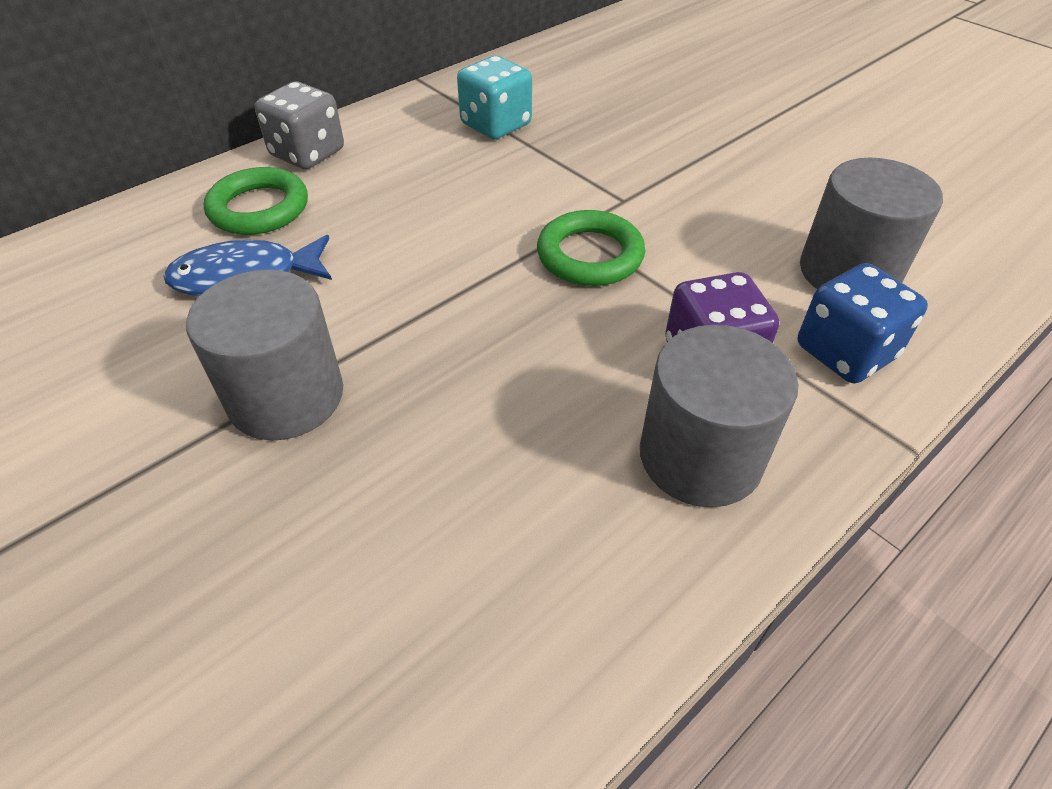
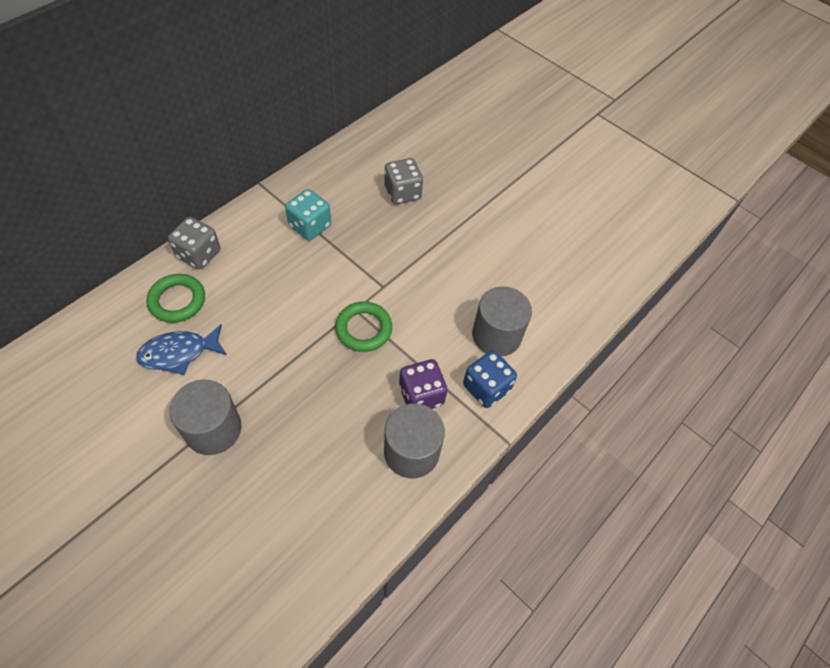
camera: 10 degrees left, 10 degrees up
none -> grey dice [384,158,423,204]

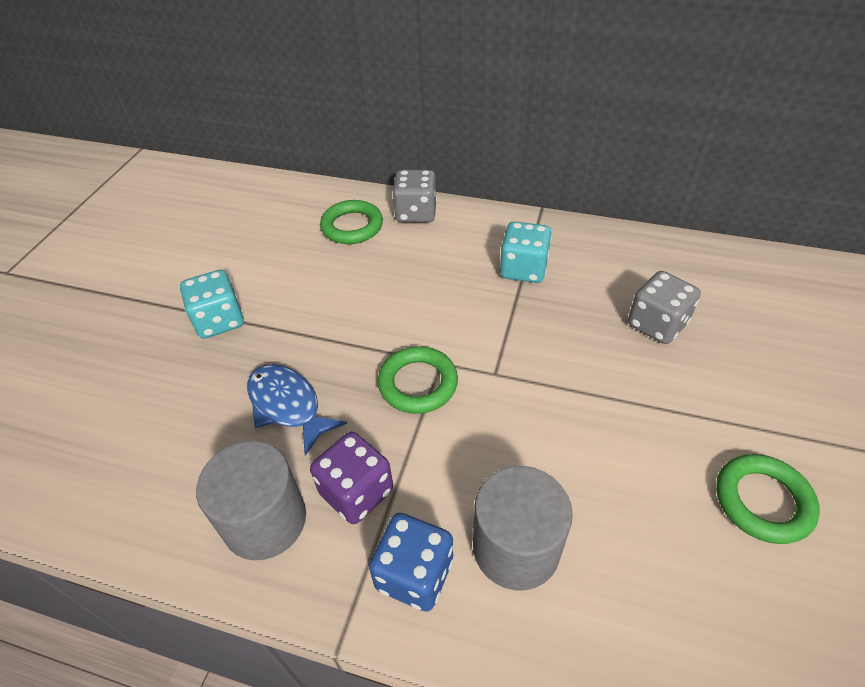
camera: 70 degrees right, 10 degrees down
blue fish [136,324,227,375] -> blue fish moved to [247,364,347,456]
grey cylinder [169,379,241,455] -> turquoise dice [180,270,244,339]
none -> green ring [716,454,820,544]

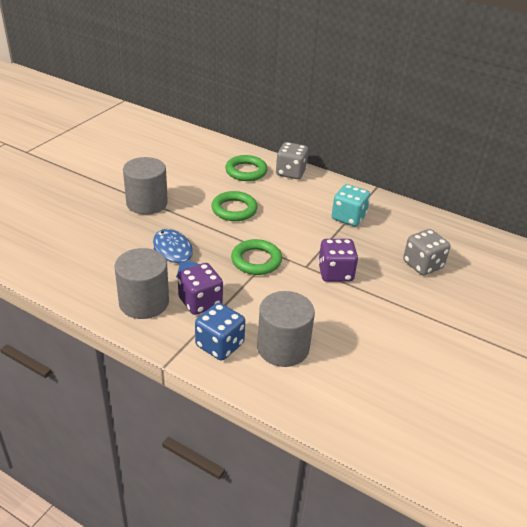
camera: 10 degrees right, 10 degrees down
turquoise dice [180,270,244,339] -> grey cylinder [123,157,168,215]
green ring [716,454,820,544] -> green ring moved to [211,191,258,221]
none -> purple dice [318,239,358,282]

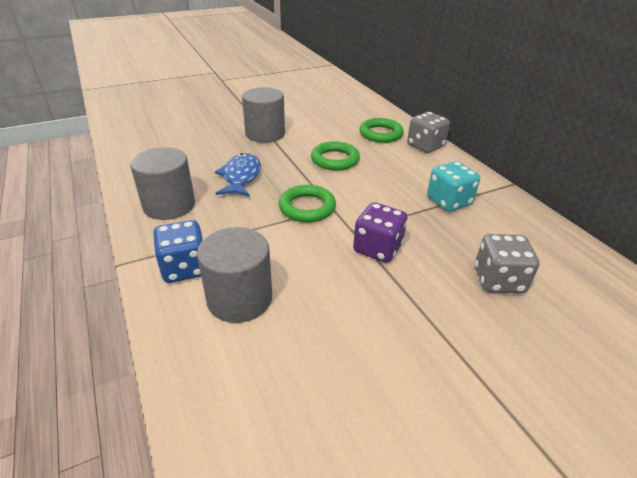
camera: 35 degrees right, 0 degrees up
purple dice [178,263,223,315] -> none

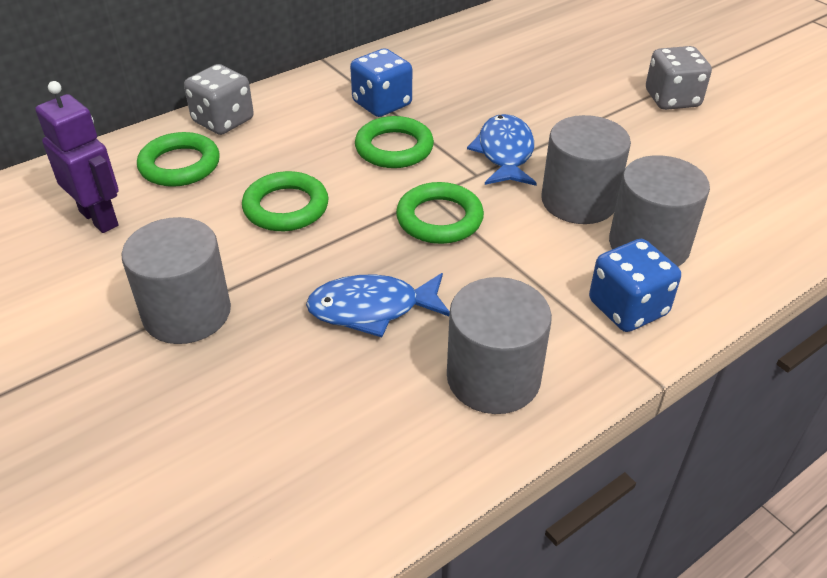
camera: 100 degrees left, 5 degrees up
purple dice [353,202,408,263] -> blue fish [467,114,537,186]
turquoise dice [427,161,480,212] -> blue dice [350,49,412,117]
grey dice [475,234,540,293] -> grey dice moved to [646,46,712,110]
none -> purple robot [35,81,119,233]
none -> green ring [355,116,434,168]
none -> grey cylinder [541,115,631,224]

